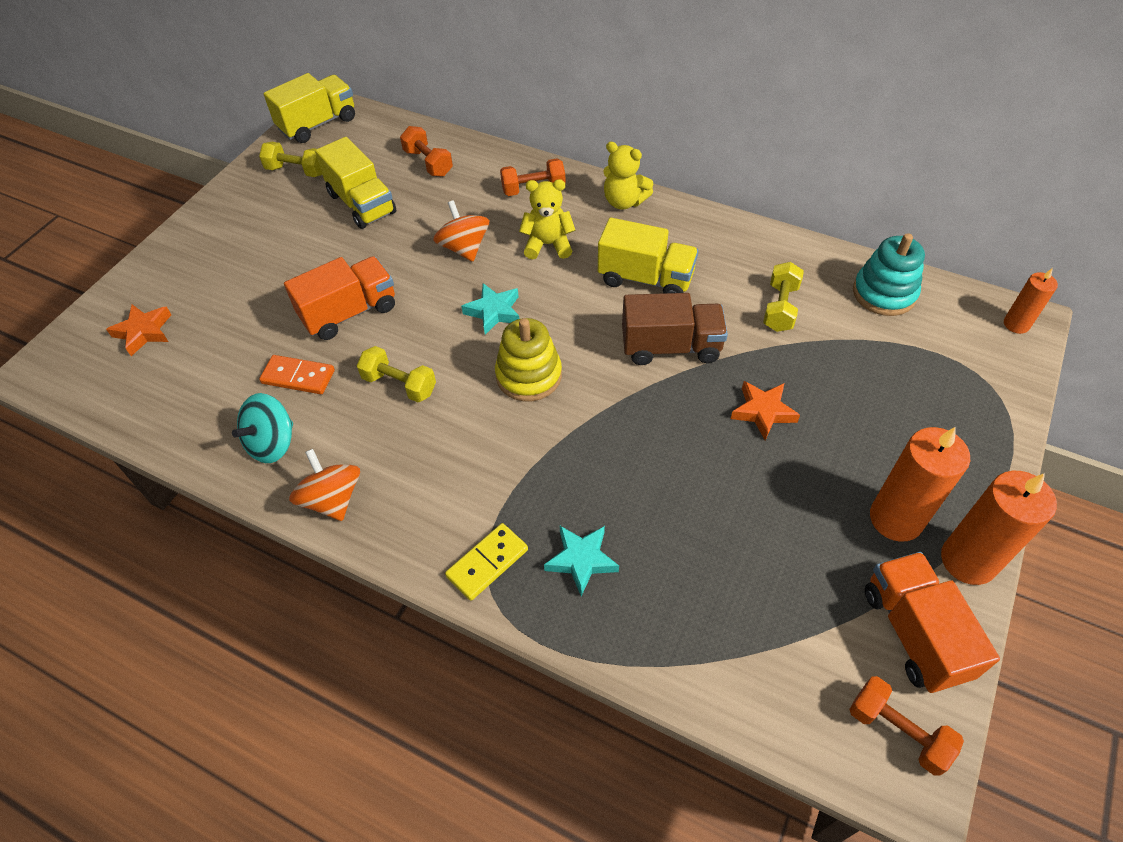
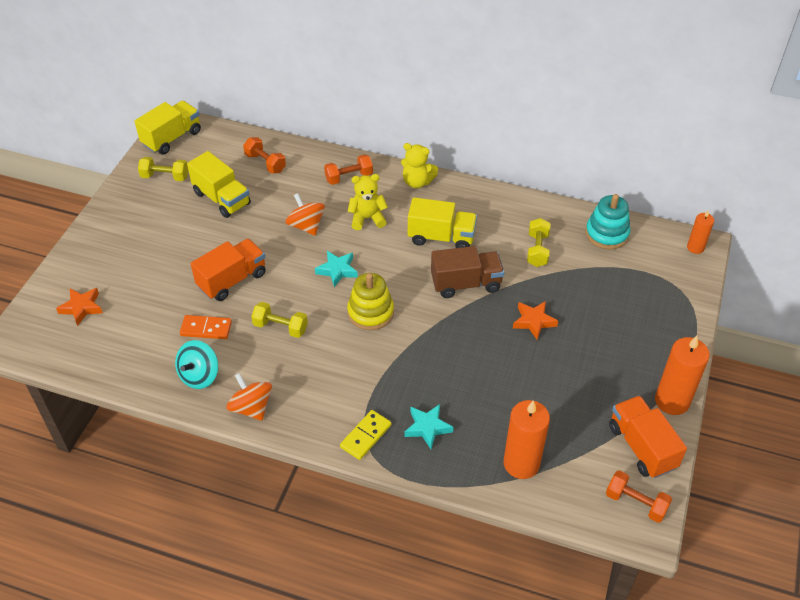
camera: 10 degrees left, 5 degrees down
orange candle [870,427,970,542] -> orange candle moved to [504,400,550,479]

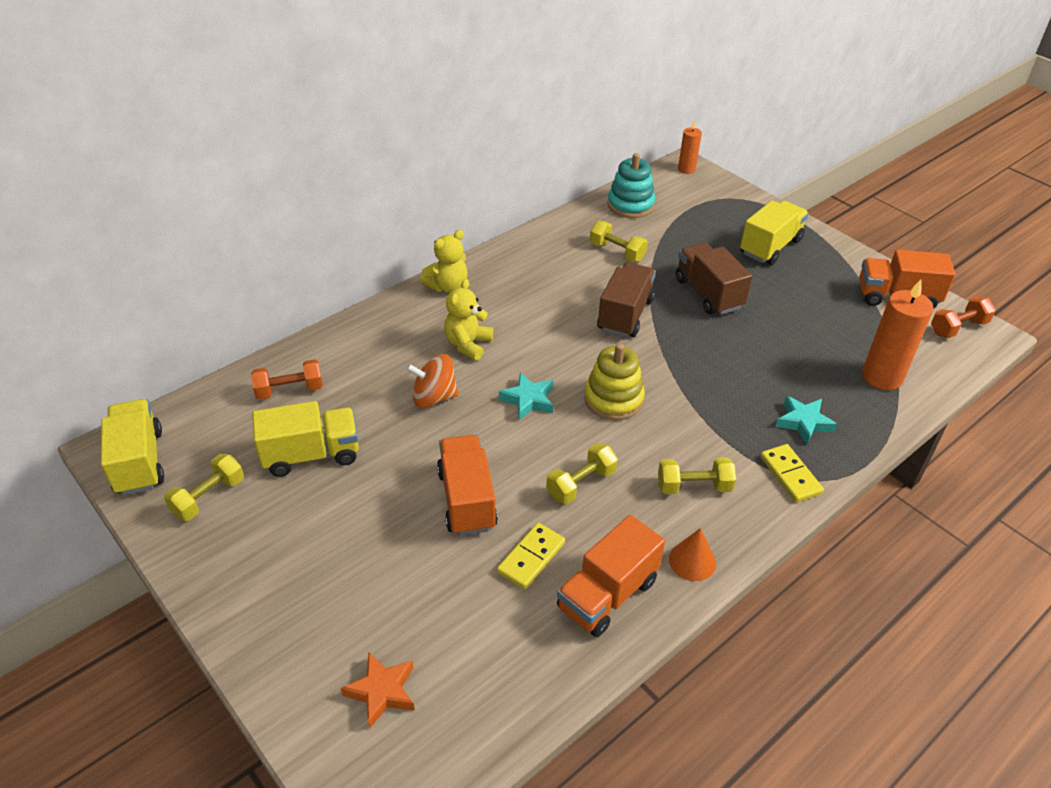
camera: 60 degrees left, 5 degrees down
turquoise spinning top [175,340,218,389] -> orange truck [557,515,665,637]
orange domino [180,315,232,339] -> yellow domino [497,523,565,589]
orange spinning top [226,373,272,421] -> orange cone [669,528,716,581]
orange dumbbell [324,154,373,185] -> none
yellow truck [408,197,477,248] -> yellow truck moved to [740,201,809,265]
orange star [513,301,558,340] -> brown truck [676,243,752,315]
orange candle [655,336,710,415] -> none
none -> yellow dumbbell [658,457,736,494]

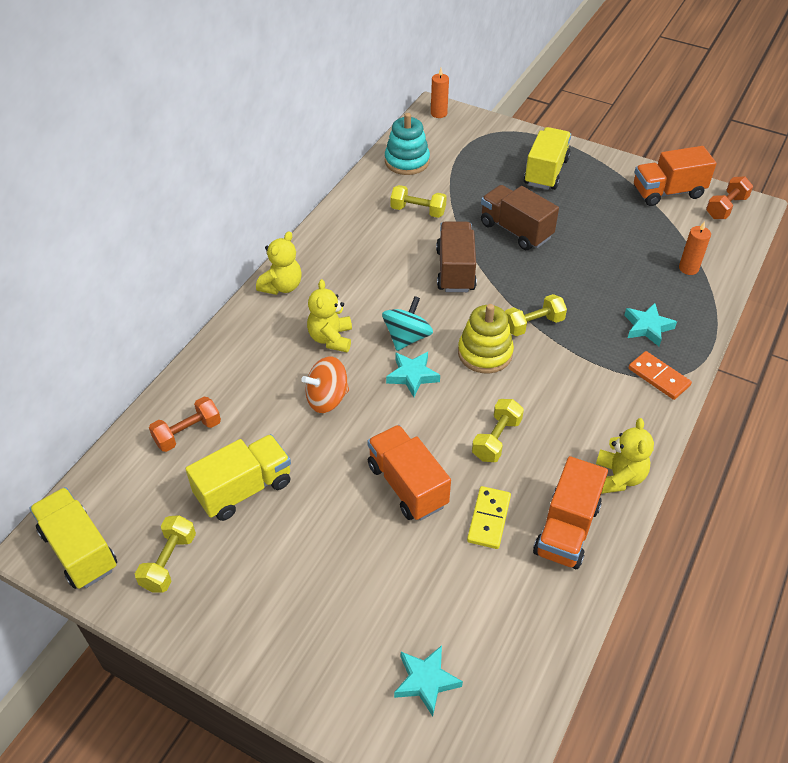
camera: 20 degrees left, 5 degrees up
orange star [341,652,415,728] -> turquoise star [394,645,463,716]
yellow dumbbell [658,457,736,494] -> yellow dumbbell moved to [505,294,567,336]
orange cone [669,528,716,581] -> yellow teddy bear [596,418,654,494]
yellow domino [760,444,824,502] -> orange domino [628,351,692,400]
orange candle [862,279,933,390] -> orange candle [679,221,711,275], size x0.57
none -> turquoise spinning top [382,296,433,351]

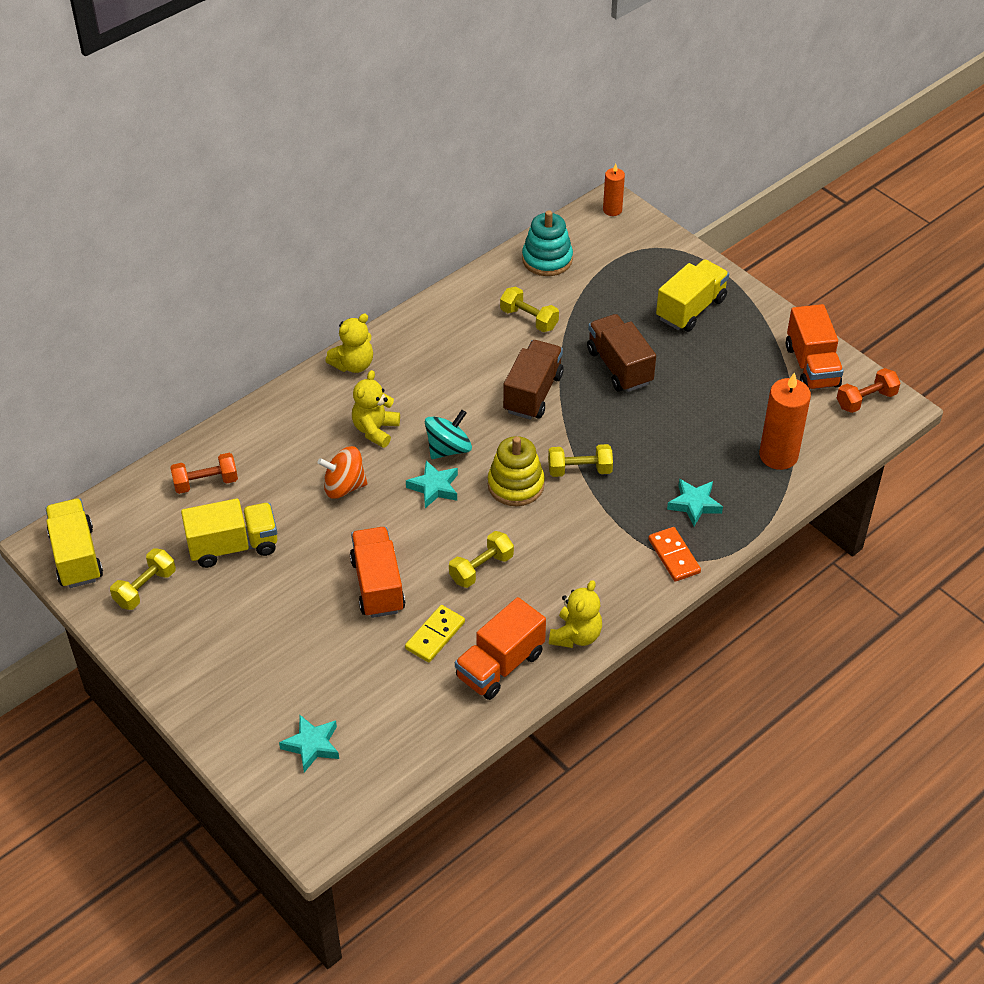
camera: 20 degrees right, 0 degrees up
orange truck [634,146,717,206] -> orange truck turned 105 degrees counterclockwise [786,304,844,389]
orange candle [679,221,711,275] -> orange candle [759,372,811,470], size x1.77

